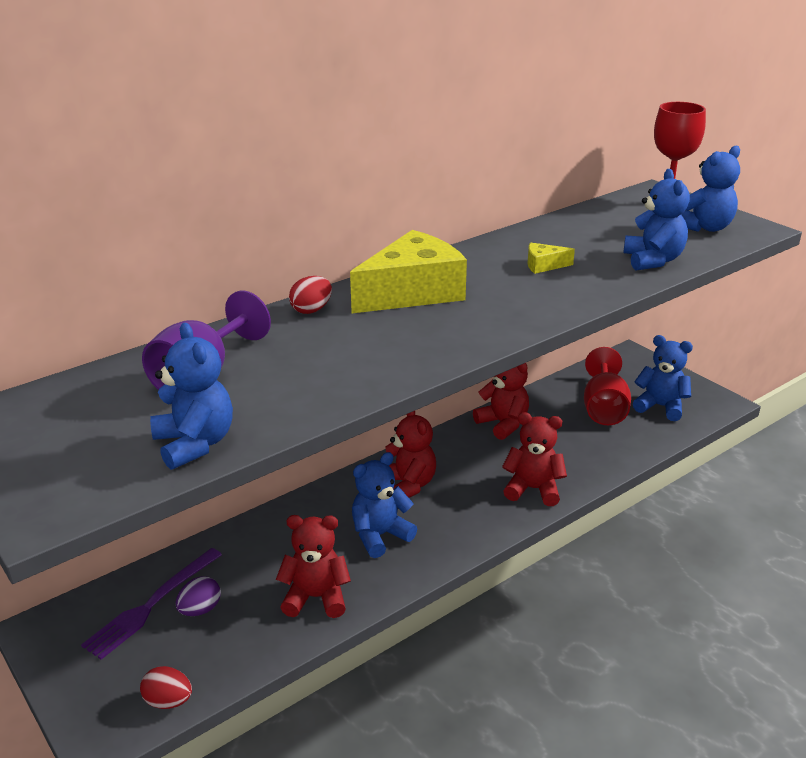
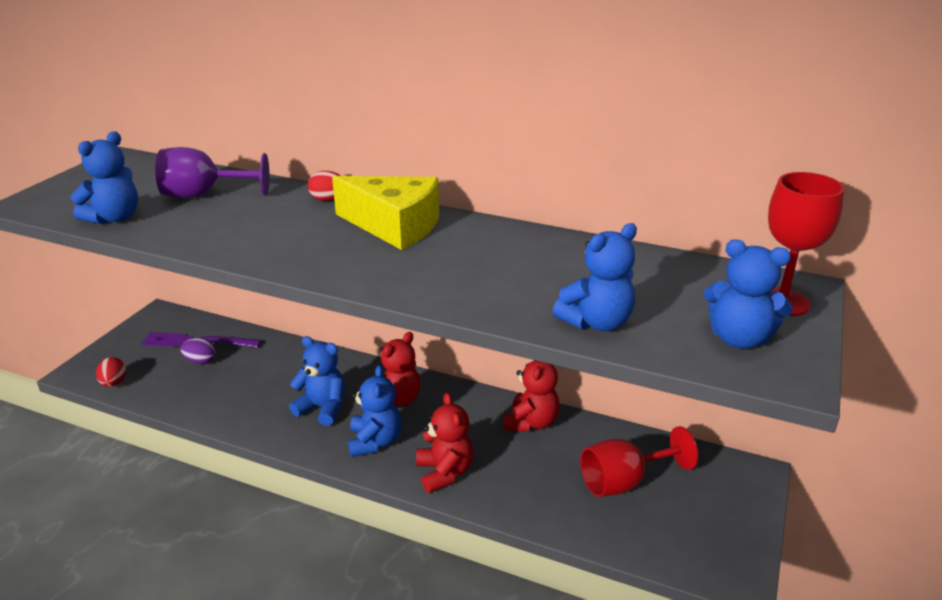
camera: 60 degrees right, 0 degrees up
red teddy bear [276,515,351,618] -> none
yellow cheese [528,243,575,274] -> none
blue teddy bear [633,335,693,421] -> blue teddy bear moved to [348,365,402,457]

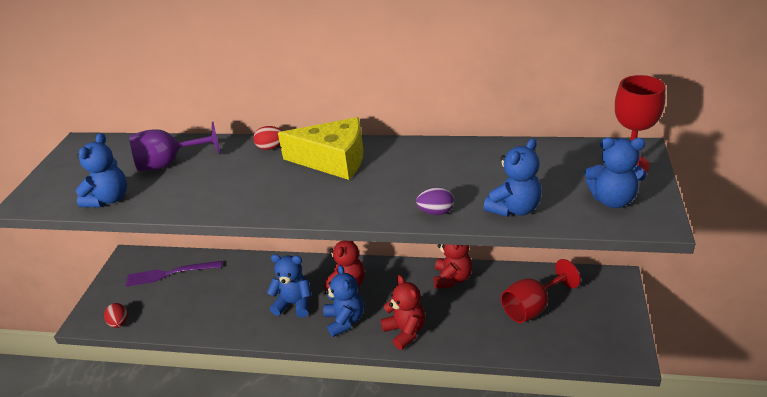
camera: 10 degrees left, 5 degrees up
purple egg [181,338,216,364] -> purple egg moved to [416,187,454,215]

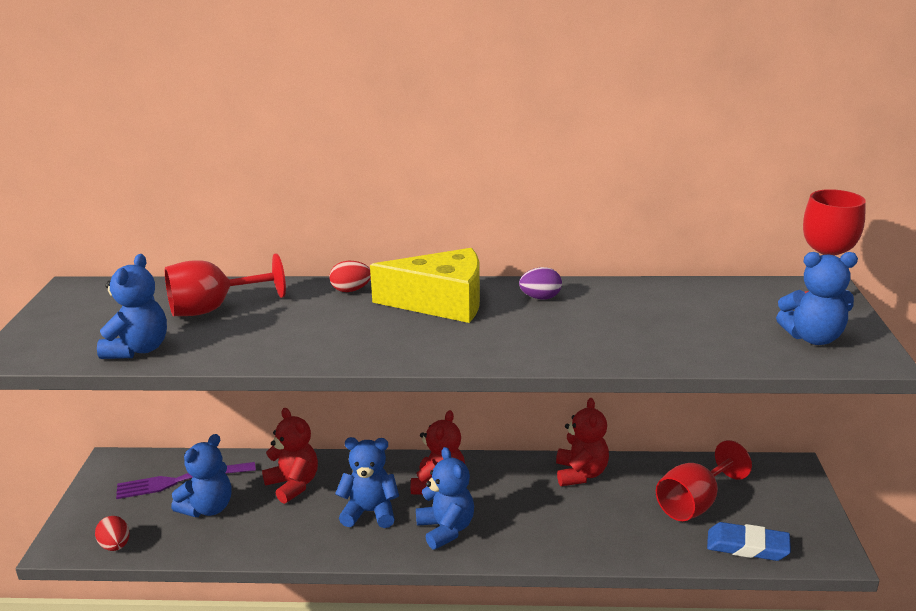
camera: 10 degrees left, 10 degrees down
purple goblet [129,122,220,171] -> red goblet [165,253,286,316]
red teddy bear [380,275,425,350] -> red teddy bear moved to [262,408,318,504]
purple egg [416,187,454,215] -> purple egg moved to [519,267,562,299]
blue teddy bear [484,138,542,217] -> blue teddy bear moved to [171,434,231,517]
none -> blue eraser [707,522,791,561]

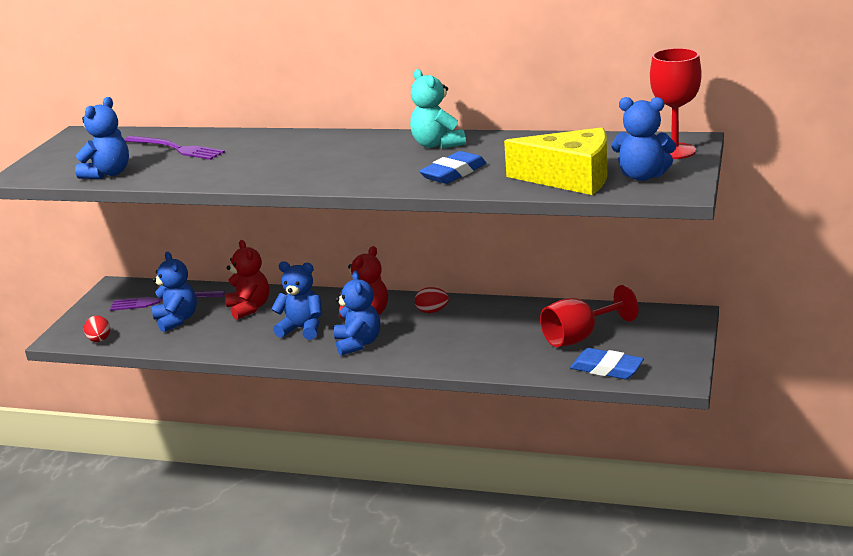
camera: 15 degrees right, 0 degrees up
red goblet [165,253,286,316] -> purple fork [124,136,225,160]
blue teddy bear [171,434,231,517] -> blue teddy bear turned 75 degrees counterclockwise [152,252,197,332]
red egg [330,261,371,292] -> red egg moved to [415,287,449,313]
yellow cheese [370,248,480,323] -> yellow cheese moved to [504,127,608,195]
purple egg [519,267,562,299] -> turquoise teddy bear [410,69,466,149]
red teddy bear [556,398,609,486] -> none
none -> blue eraser [419,151,487,184]

